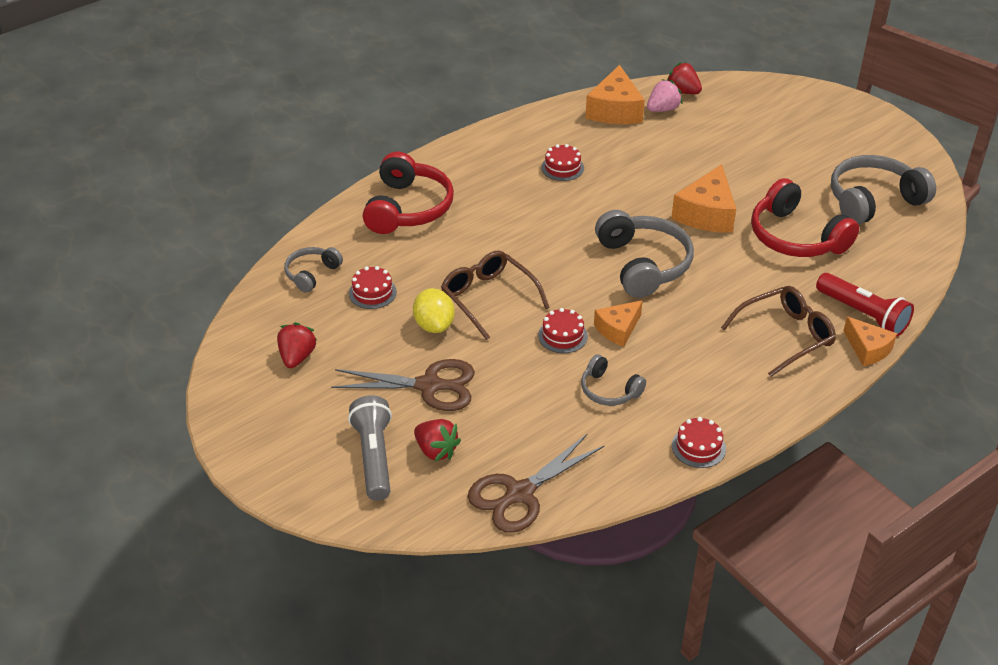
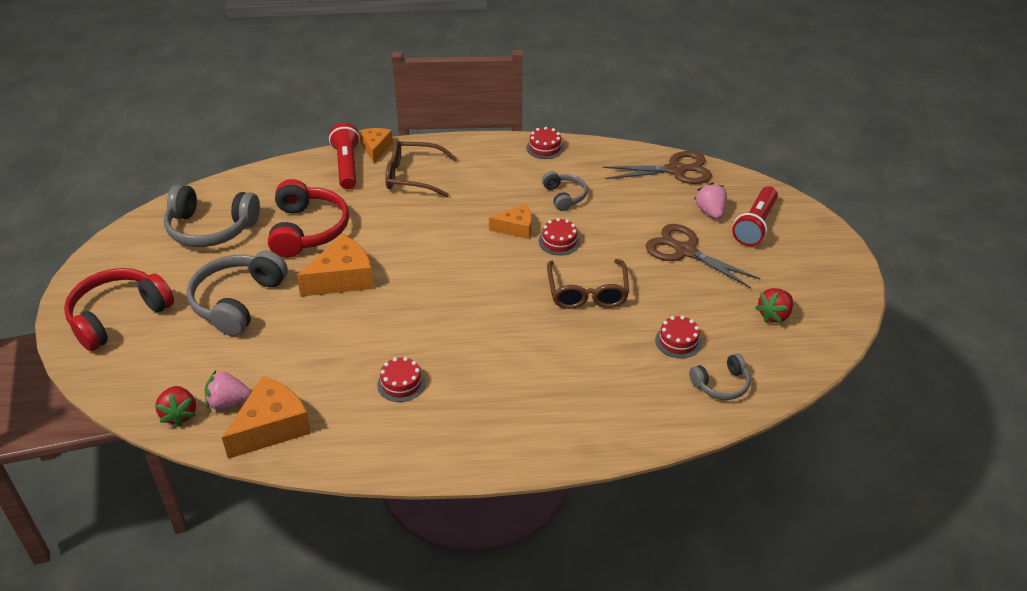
camera: 145 degrees left, 0 degrees up
grey flashlight [348,395,392,501] -> red flashlight [732,186,778,246]
red headphones [363,152,454,234] -> red headphones moved to [64,268,174,351]
yellow lemon [413,288,455,333] -> none
red strawberry [414,419,461,462] -> pink strawberry [695,182,727,219]
grey headphones [595,210,694,298] -> grey headphones moved to [187,251,288,336]

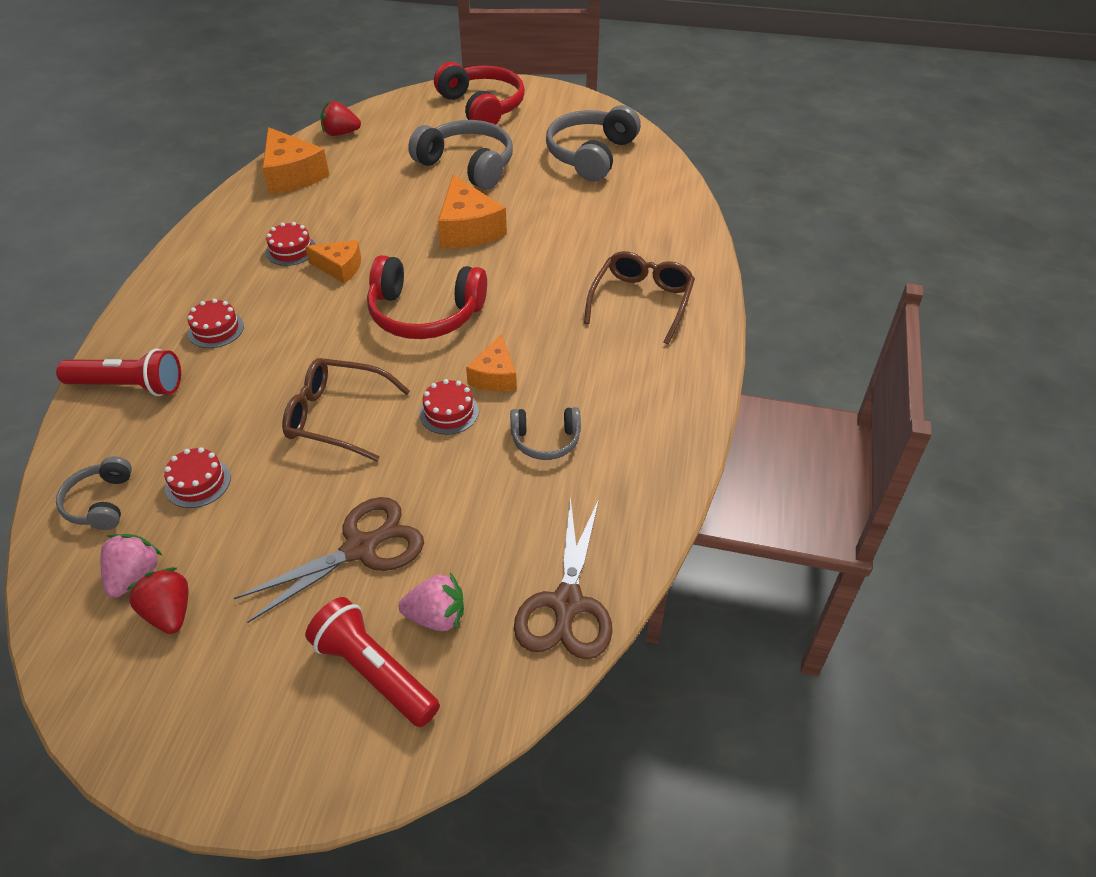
camera: 105 degrees right, 5 degrees up
pink strawberry [205,370,251,410] -> pink strawberry moved to [100,534,163,598]
red headphones [268,179,349,258] -> red headphones moved to [367,255,487,339]
red flashlight [329,123,360,189] -> red flashlight moved to [56,349,181,396]
orange cheese [359,128,393,163] -> orange cheese moved to [305,240,361,284]
red cake [526,127,564,159] -> red cake moved to [188,299,244,348]

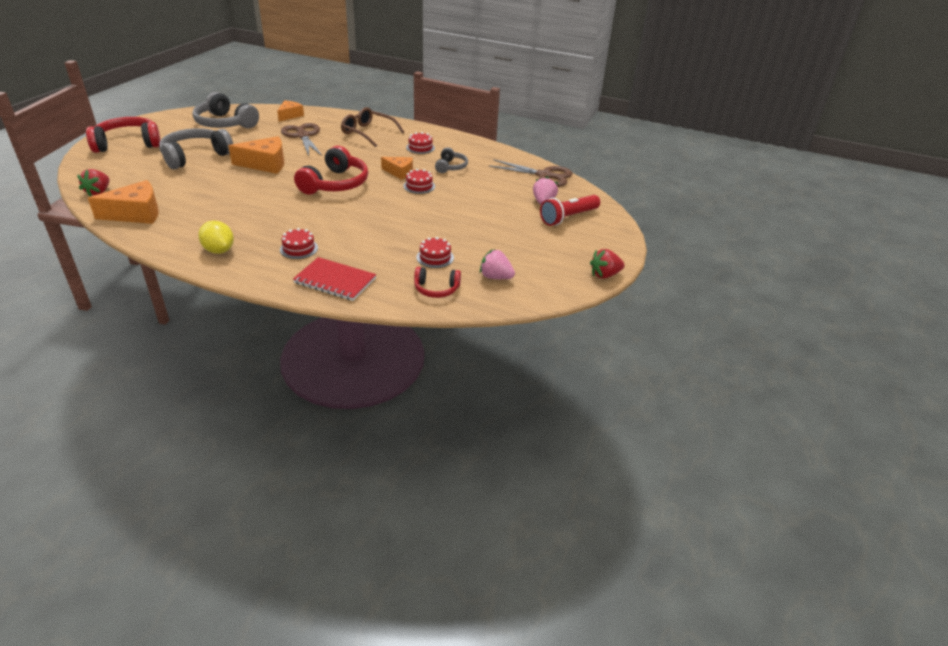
camera: 80 degrees left, 10 degrees down
red flashlight [56,349,181,396] -> red notebook [293,257,376,301]
grey headphones [56,456,132,530] -> red headphones [414,267,461,298]
red strawberry [126,567,189,634] -> red strawberry moved to [590,249,625,279]
brown scissors [234,497,424,623] -> brown scissors moved to [281,123,322,156]
red cake [266,222,316,266] -> red cake moved to [406,132,435,154]
brown glasses [282,358,410,461] -> none
orange cheese [305,240,361,284] -> orange cheese moved to [277,100,304,121]
none -> yellow lemon [198,220,234,254]

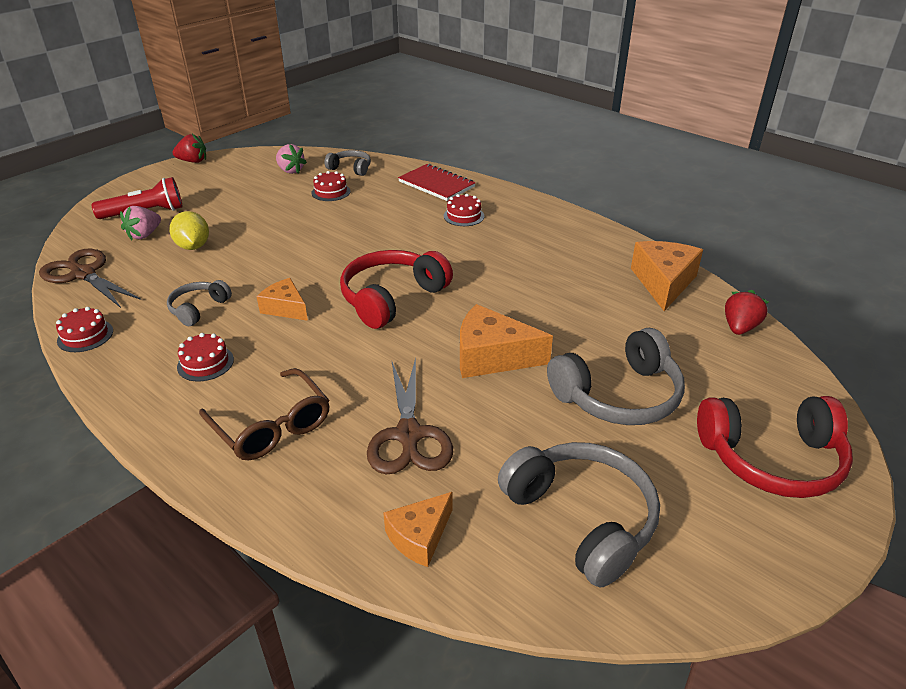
camera: 160 degrees left, 0 degrees up
orange cheese [88,180,159,224] -> orange cheese turned 105 degrees clockwise [631,241,703,311]
yellow lemon [198,220,234,254] -> yellow lemon moved to [169,211,209,250]
red cake [403,169,435,194] -> red cake moved to [56,307,113,352]
red headphones [414,267,461,298] -> grey headphones [325,150,371,176]

